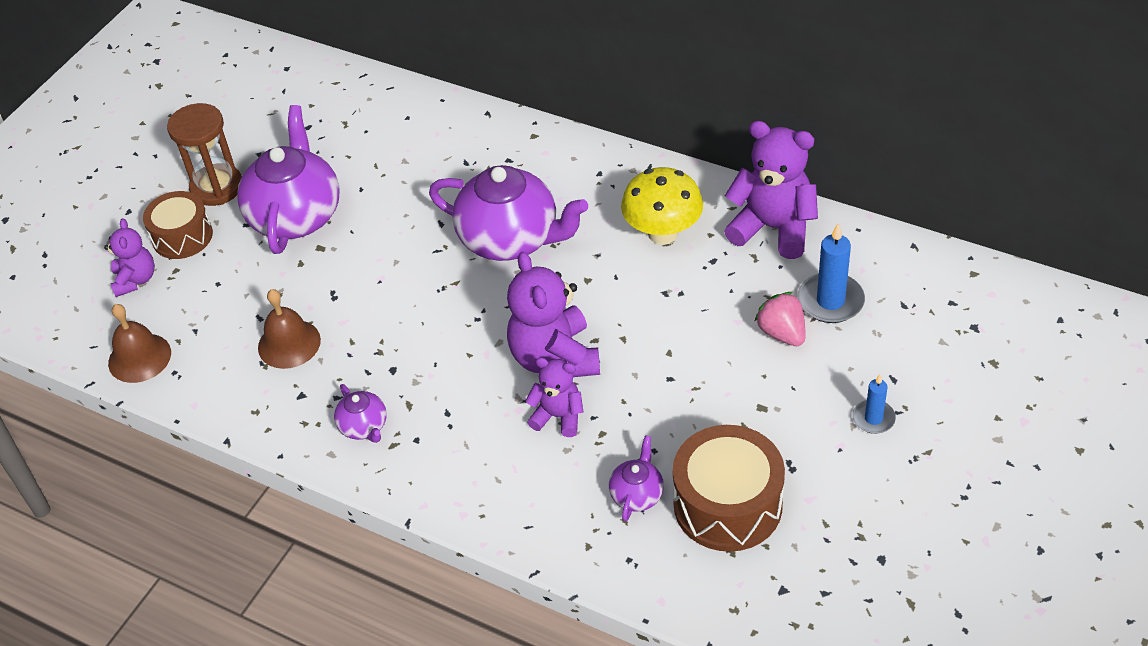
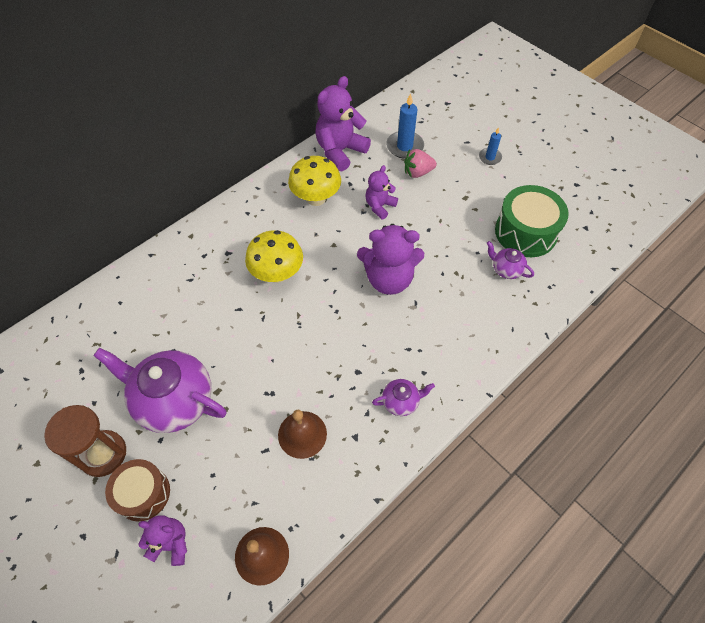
camera: 75 degrees left, 10 degrees up
purple teapot [429,165,588,261] -> yellow mushroom [245,230,303,283]
purple teddy bear [525,357,583,437] -> purple teddy bear moved to [365,165,398,220]
brown drum [673,425,785,552] -> green drum [495,185,569,257]

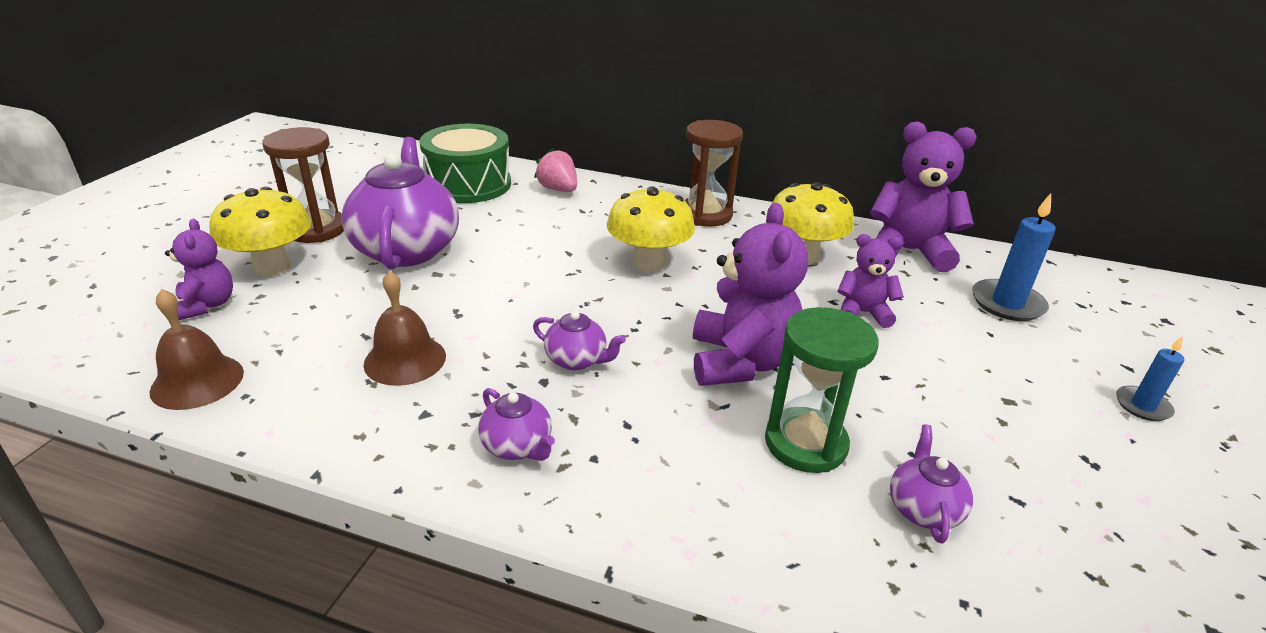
camera: 60 degrees right, 25 degrees down
brown drum [105,459,170,521] -> yellow mushroom [209,187,311,276]
purple teddy bear [357,224,424,295] -> purple teddy bear turned 150 degrees counterclockwise [693,203,808,386]
pink strawberry [404,149,437,178] -> pink strawberry moved to [534,148,577,192]
green drum [495,185,569,257] -> green drum moved to [420,124,511,203]
none -> purple teapot [533,311,626,370]
none -> brown hourglass [685,120,743,227]
none -> green hourglass [765,307,879,473]

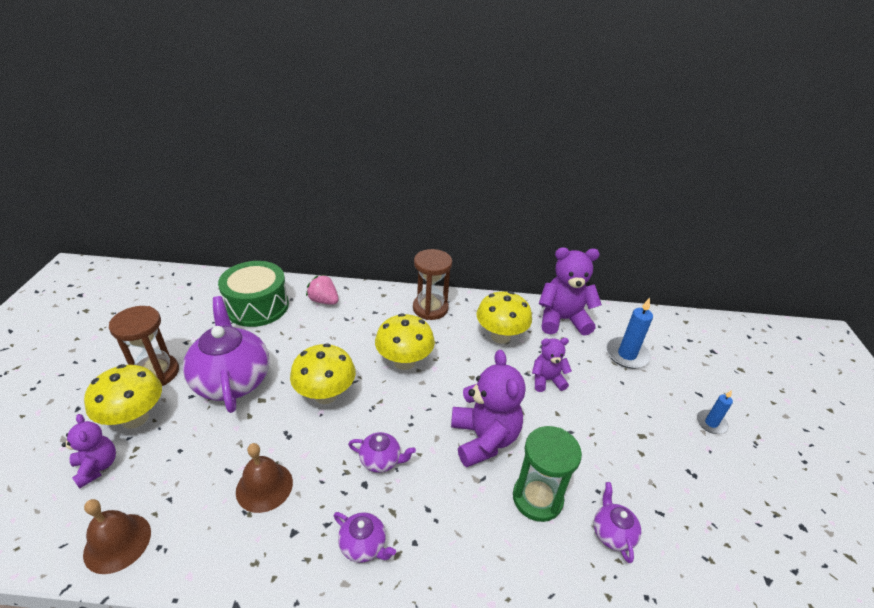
camera: 15 degrees left, 5 degrees up
none -> yellow mushroom [290,343,356,404]

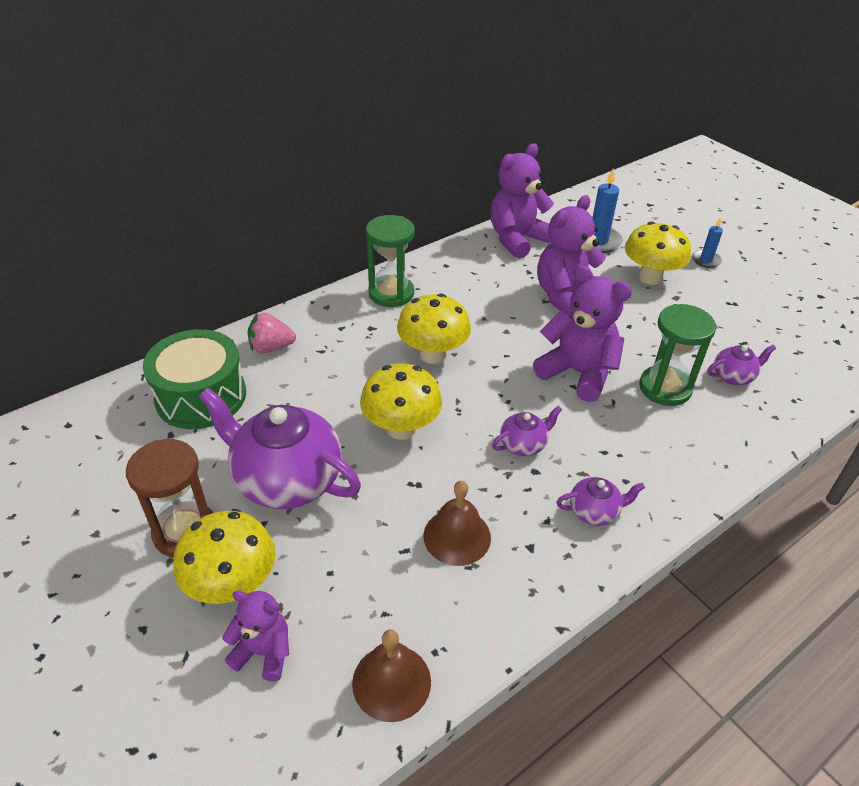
camera: 40 degrees left, 5 degrees up
brown hourglass [413,249,452,320] -> green hourglass [366,215,415,307]
yellow mushroom [476,291,532,344] -> yellow mushroom moved to [625,222,691,285]
purple teddy bear [532,338,572,392] -> purple teddy bear [537,195,606,317], size x1.74
purple teapot [594,482,641,563] -> purple teapot turned 120 degrees clockwise [707,345,776,385]

